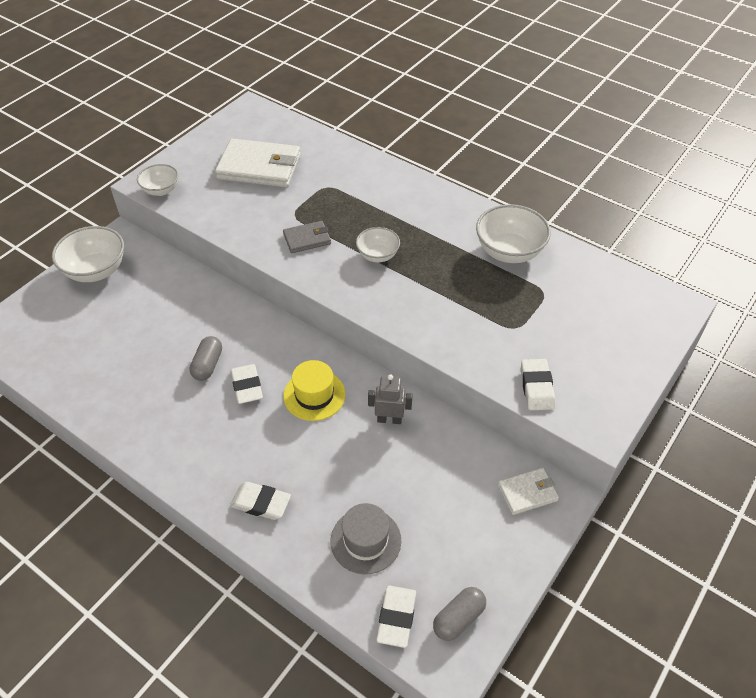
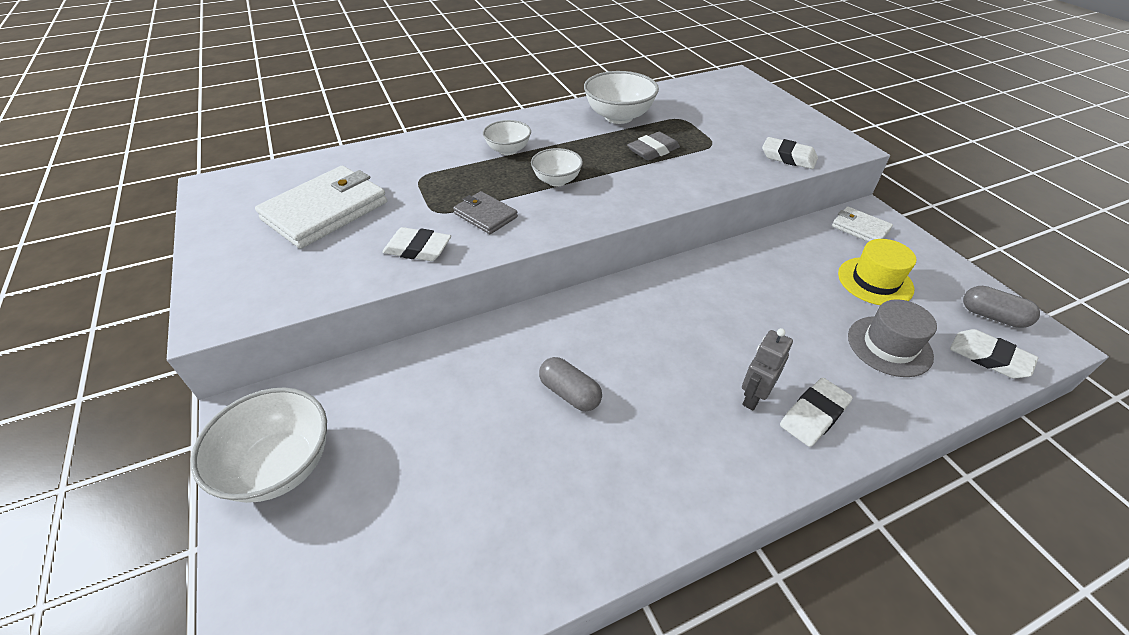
camera: 60 degrees left, 5 degrees down
white bowl [137,164,178,196] -> white bowl moved to [483,120,531,155]
white eraser [231,364,263,404] -> white eraser moved to [382,227,451,261]
grey wallet [283,221,331,253] -> grey wallet turned 60 degrees counterclockwise [453,191,518,234]
yellow hat [283,360,346,421] -> yellow hat moved to [838,239,916,305]
grey robot [368,374,412,424] -> grey robot moved to [742,328,793,410]
grey capsule [433,587,486,641] -> grey capsule turned 45 degrees counterclockwise [963,286,1040,328]
white wallet [498,468,559,515] -> white wallet turned 60 degrees counterclockwise [832,206,893,242]
none -> grey eraser [627,132,680,161]

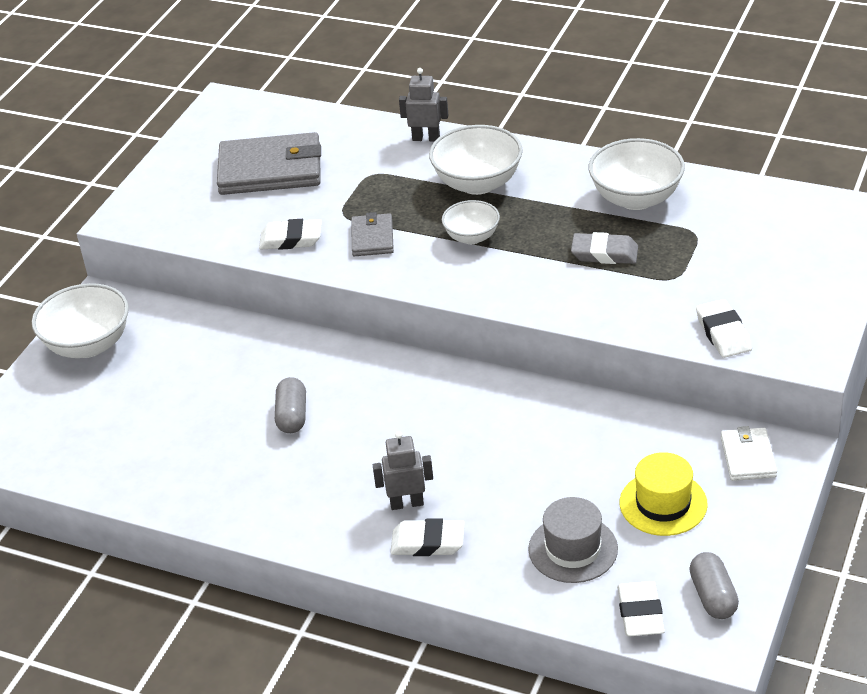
camera: 50 degrees right, 5 degrees down
white wallet [255,166,387,249] -> grey wallet [217,132,321,195]
white eraser [382,227,451,261] -> white eraser turned 60 degrees counterclockwise [259,219,322,250]
white bowl [483,120,531,155] -> white bowl [429,125,523,195], size x1.66
none -> grey robot [399,68,448,141]

